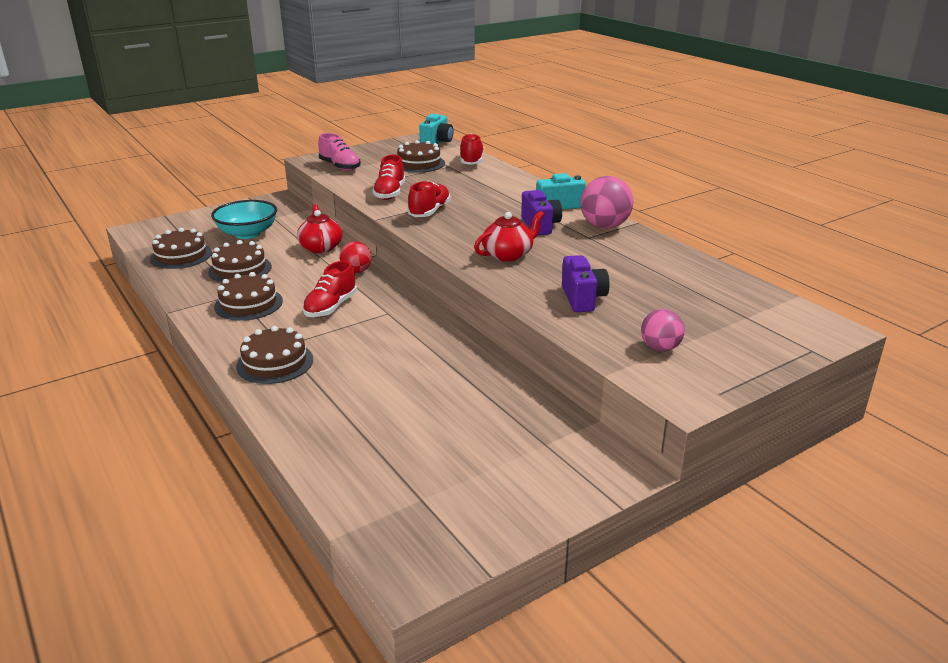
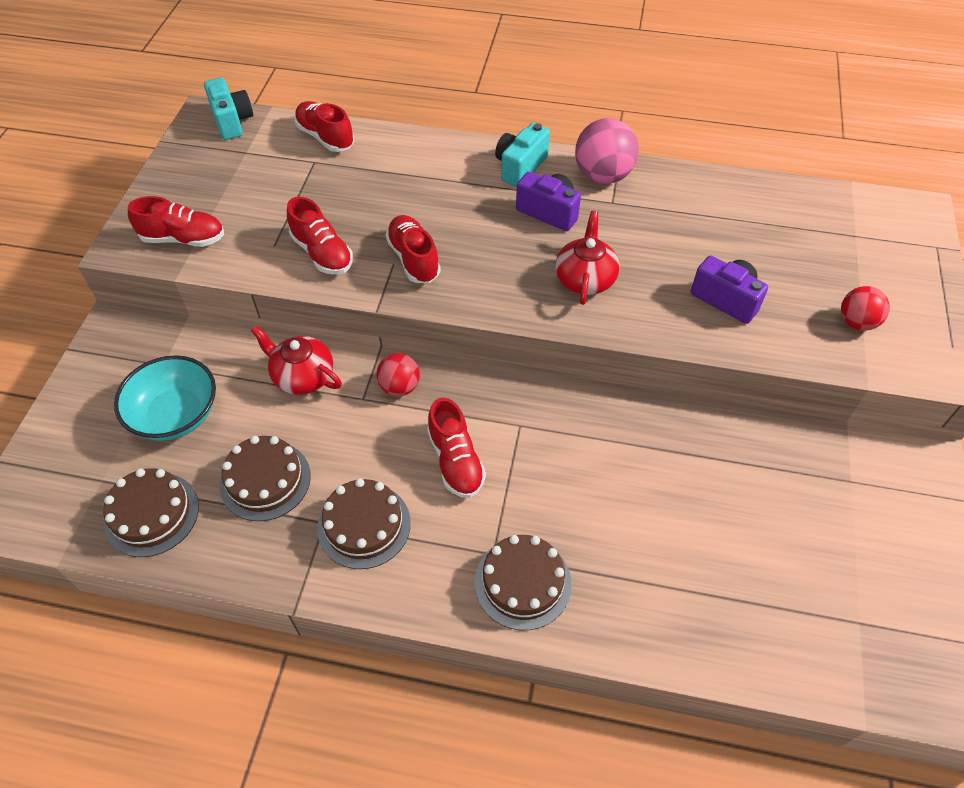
camera: 45 degrees left, 25 degrees up
pink shoe [318,133,361,171] -> red shoe [128,196,224,247]
brown cake [397,140,445,173] -> none
pink ball [641,309,685,351] -> red ball [841,286,890,331]

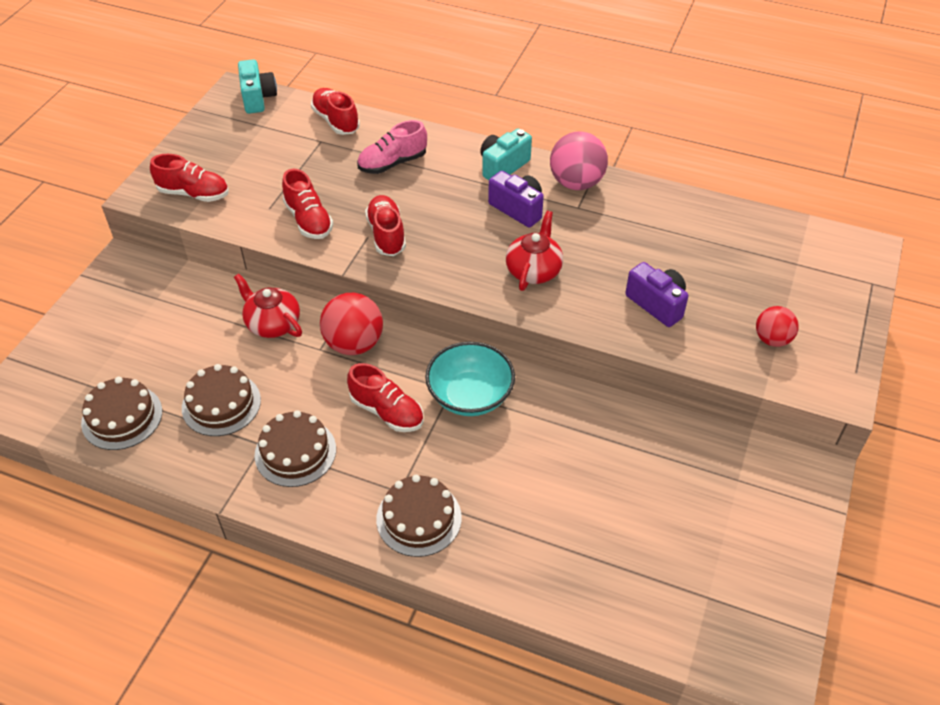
camera: 10 degrees right, 5 degrees down
turquoise bowl [114,355,216,441] -> turquoise bowl moved to [425,342,515,416]
red ball [376,353,420,396] -> red ball [320,293,383,355], size x1.62
red shoe [427,398,486,498] -> red shoe turned 45 degrees counterclockwise [347,363,423,432]
none -> pink shoe [357,120,427,174]

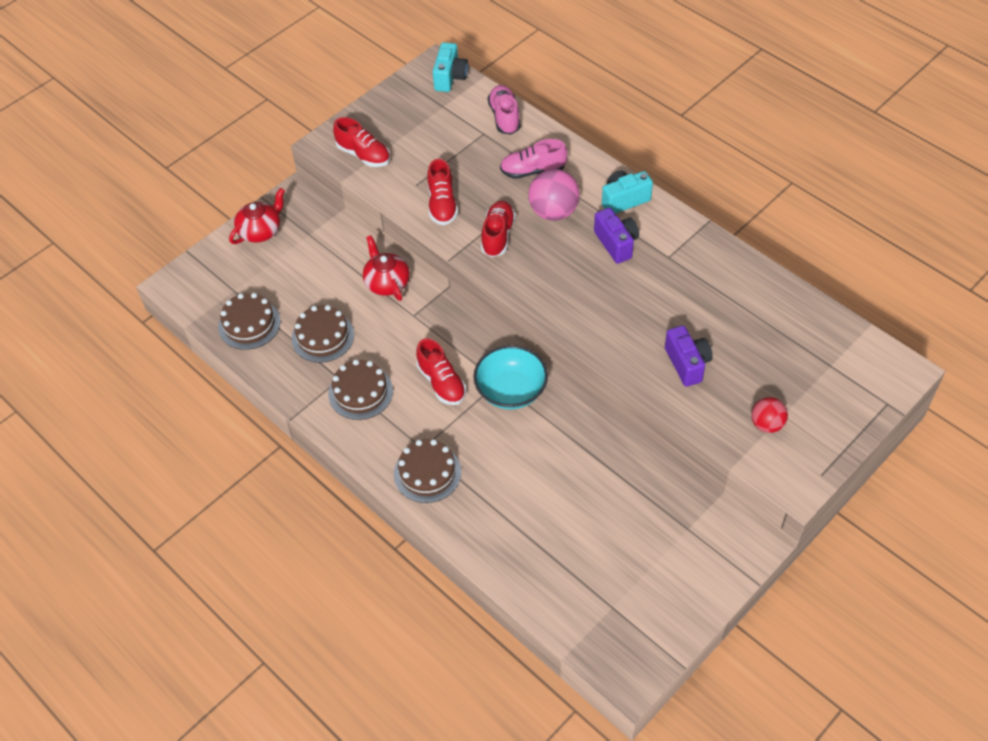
camera: 25 degrees right, 5 degrees up
red shoe [311,88,360,135] -> pink shoe [488,85,521,135]
red ball [320,293,383,355] -> none
red teapot [506,211,563,291] -> red teapot moved to [229,188,285,244]
pink ball [550,131,608,190] -> pink ball moved to [528,169,580,221]

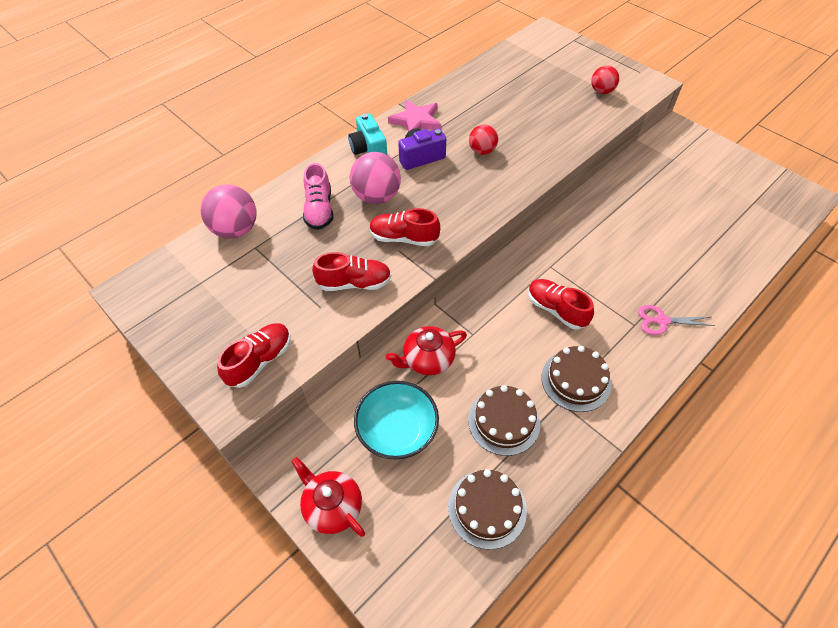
camera: 90 degrees left, 0 degrees up
brown cake [394,439,461,503] -> pink scissors [638,305,715,335]
red shoe [416,338,466,405] -> red shoe turned 105 degrees counterclockwise [528,279,594,330]
turquoise camera [433,42,468,92] -> none
turquoise bowl [473,345,548,409] -> turquoise bowl moved to [354,381,439,460]
pink shoe [488,85,521,135] -> pink ball [201,184,256,239]
purple camera [665,325,713,387] -> none
none -> pink star [388,99,441,132]
none -> red ball [469,124,498,155]

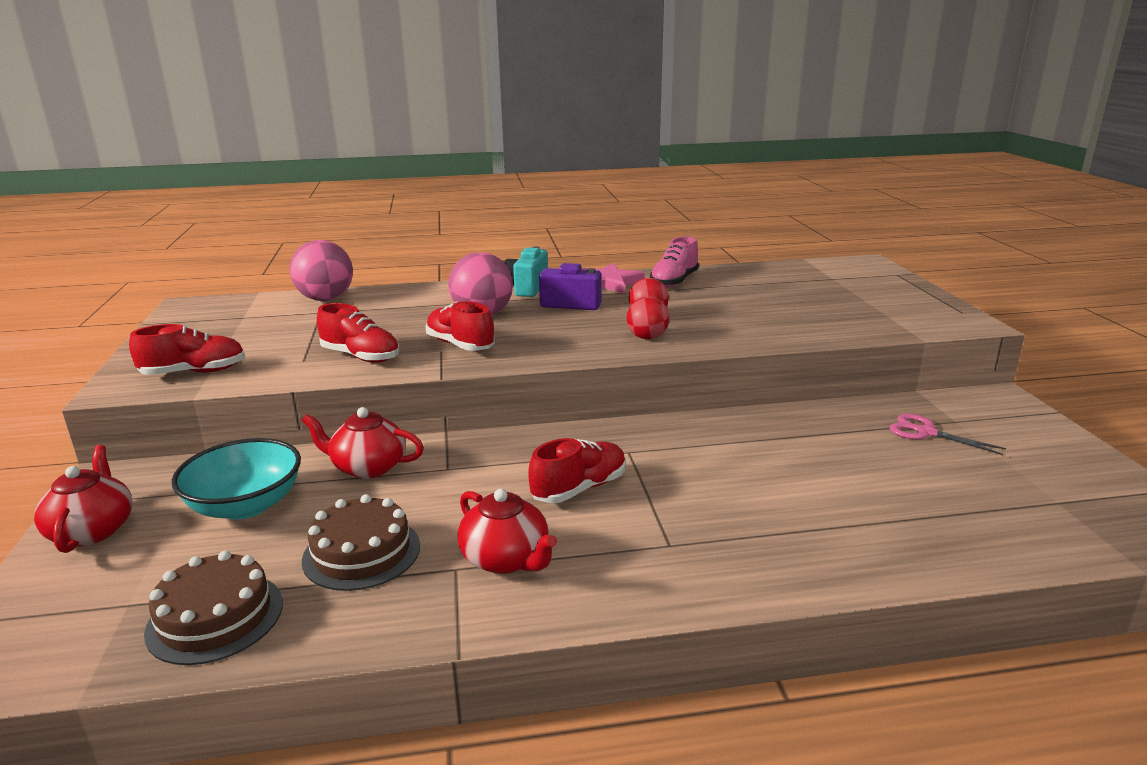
camera: 35 degrees right, 30 degrees down
pink shoe [303,163,333,230] -> pink shoe moved to [650,236,699,288]
red shoe [528,279,594,330] -> red shoe turned 60 degrees clockwise [529,438,626,503]
brown cake [541,346,611,412] -> red teapot [458,489,557,574]
red ball [591,65,619,94] -> red ball moved to [626,297,669,339]
pink scissors [638,305,715,335] -> pink scissors moved to [890,414,1007,455]

